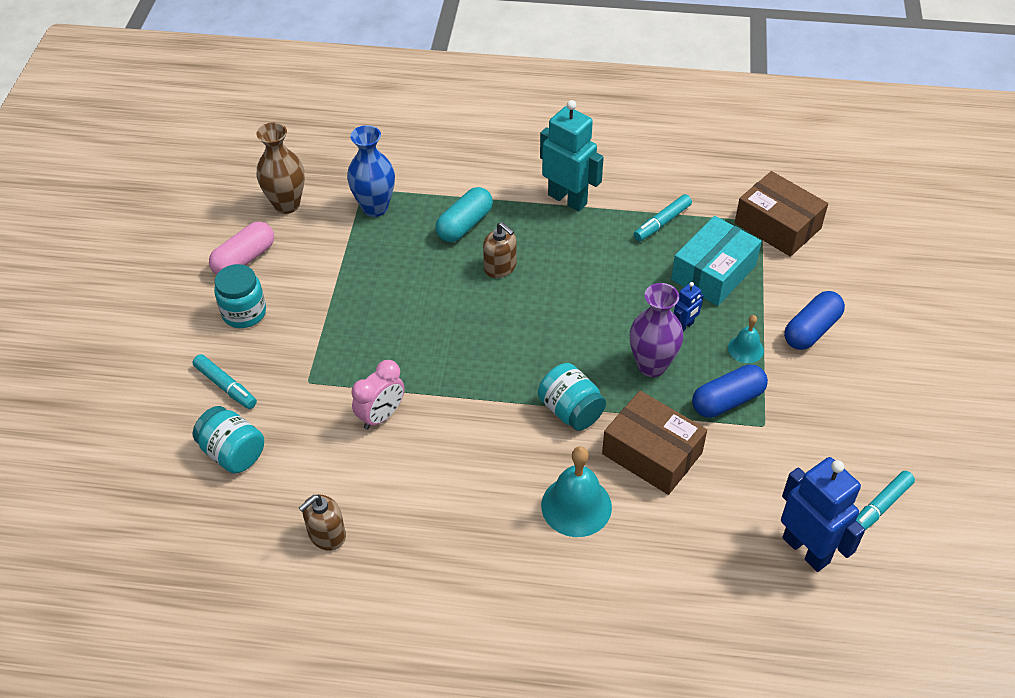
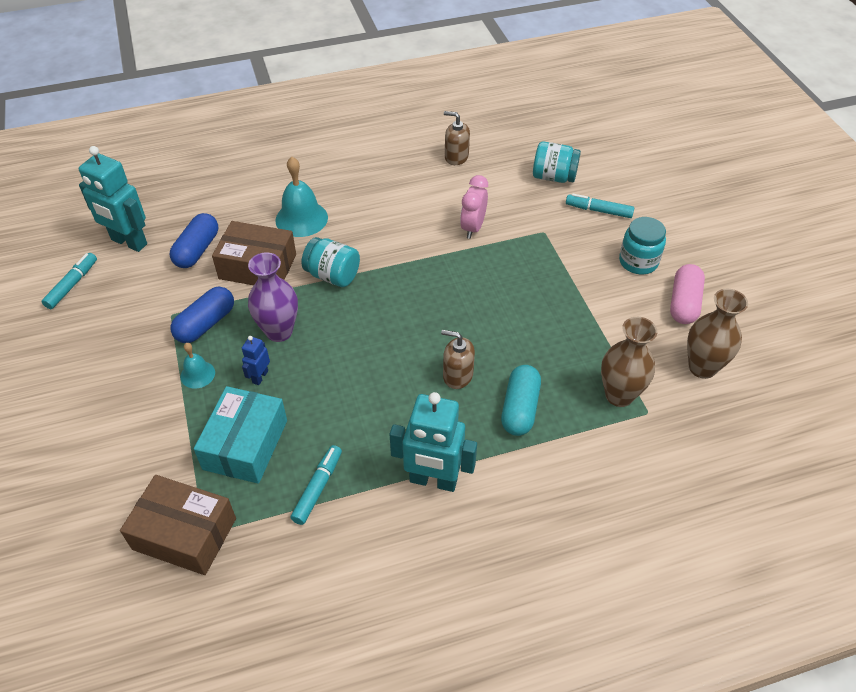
camera: 155 degrees right, 0 degrees up
brown soap dispenser [299,494,346,551] -> brown soap dispenser turned 90 degrees counterclockwise [444,111,470,165]
blue vase [347,125,395,217] -> brown vase [601,317,657,407]
blue robot [781,457,865,572] -> turquoise robot [79,146,147,252]
blue capsule [784,291,845,350] -> blue capsule moved to [170,213,218,268]

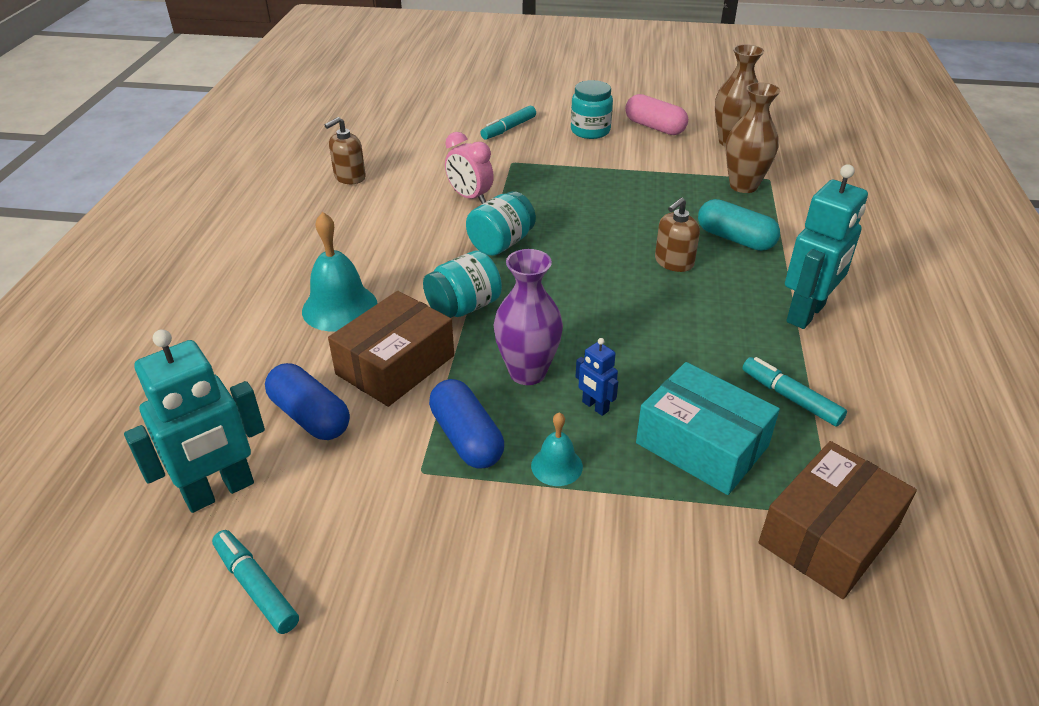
camera: 65 degrees left, 10 degrees down
turquoise jar [533,141,581,183] -> turquoise jar moved to [466,191,536,256]

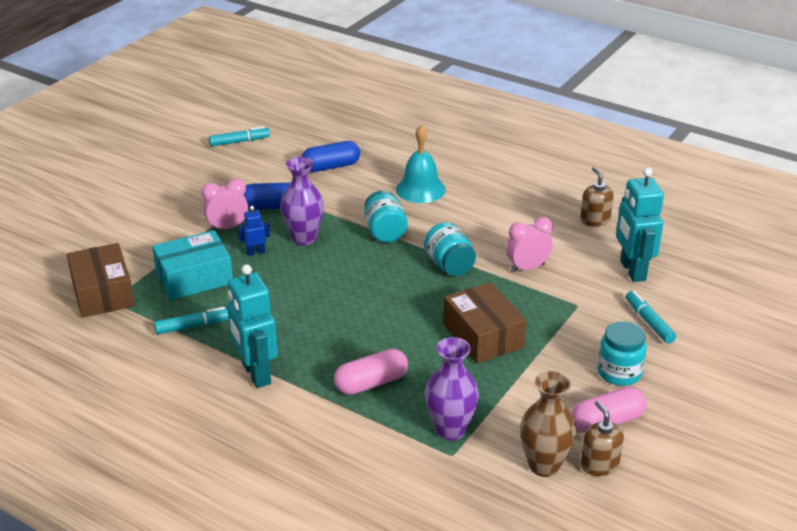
camera: 115 degrees right, 5 degrees down
turquoise robot [124,329,265,513] -> turquoise robot moved to [616,167,664,282]
brown box [328,291,454,407] -> brown box moved to [443,282,527,363]
turquoise bell [531,412,583,486] -> pink clock [201,179,248,231]
brown soap dispenser [655,197,700,272] -> brown soap dispenser moved to [581,401,624,476]
turquoise capsule [698,199,780,251] -> pink capsule [334,349,408,395]
brown vase [726,82,780,193] -> purple vase [425,337,479,441]

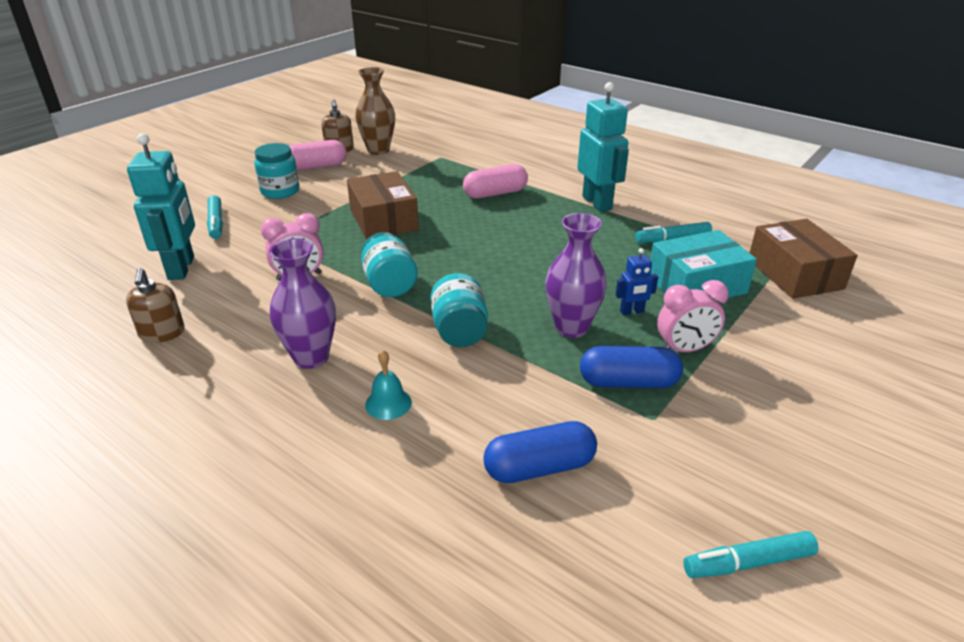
camera: 175 degrees left, 0 degrees up
turquoise bell [396,125,446,203] -> turquoise bell [365,350,412,420], size x0.56
purple vase [425,337,479,441] -> purple vase moved to [269,238,336,369]

